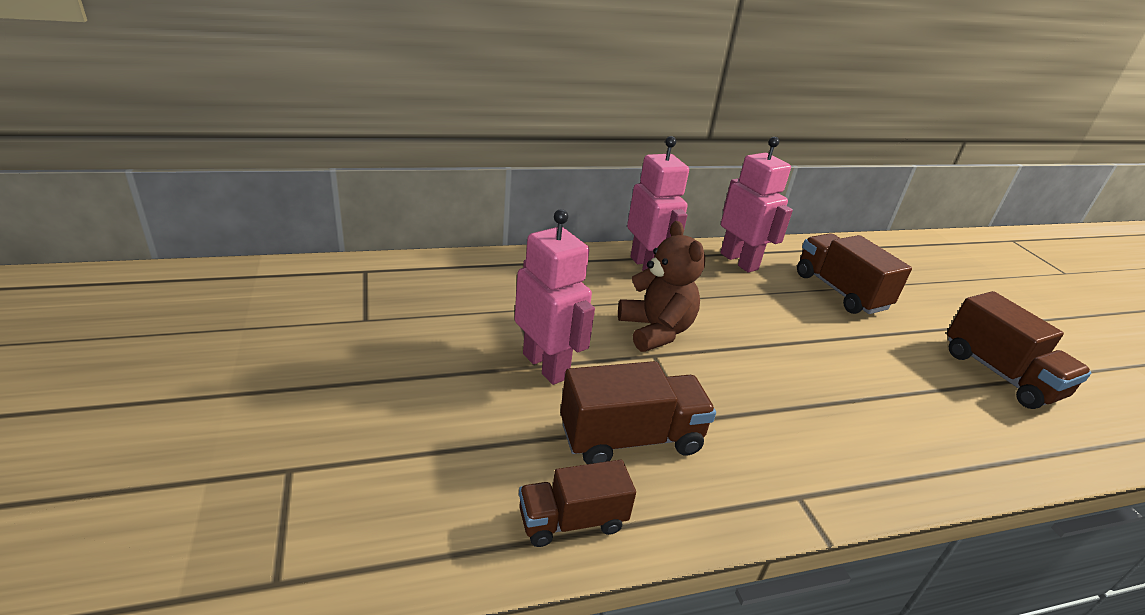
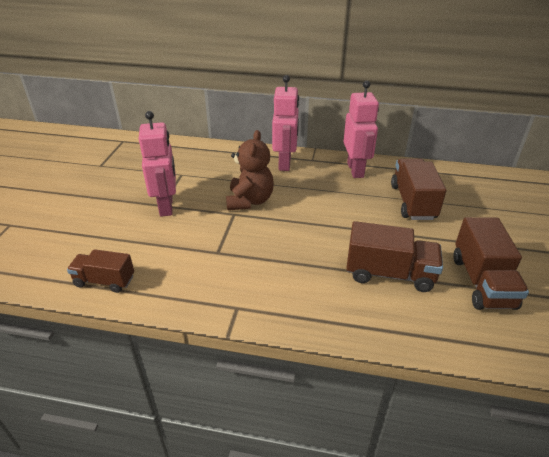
camera: 30 degrees right, 5 degrees up
brown truck [560,361,716,464] -> brown truck moved to [346,221,443,292]

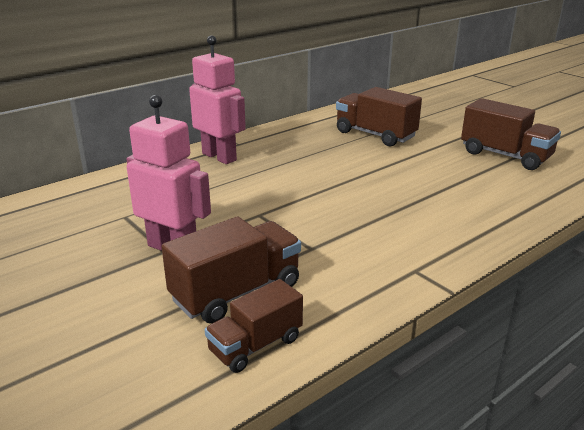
camera: 50 degrees left, 10 degrees down
brown teddy bear [226,130,274,210] -> none
pink robot [343,81,379,178] -> none
brown truck [346,221,443,292] -> brown truck moved to [162,217,301,324]

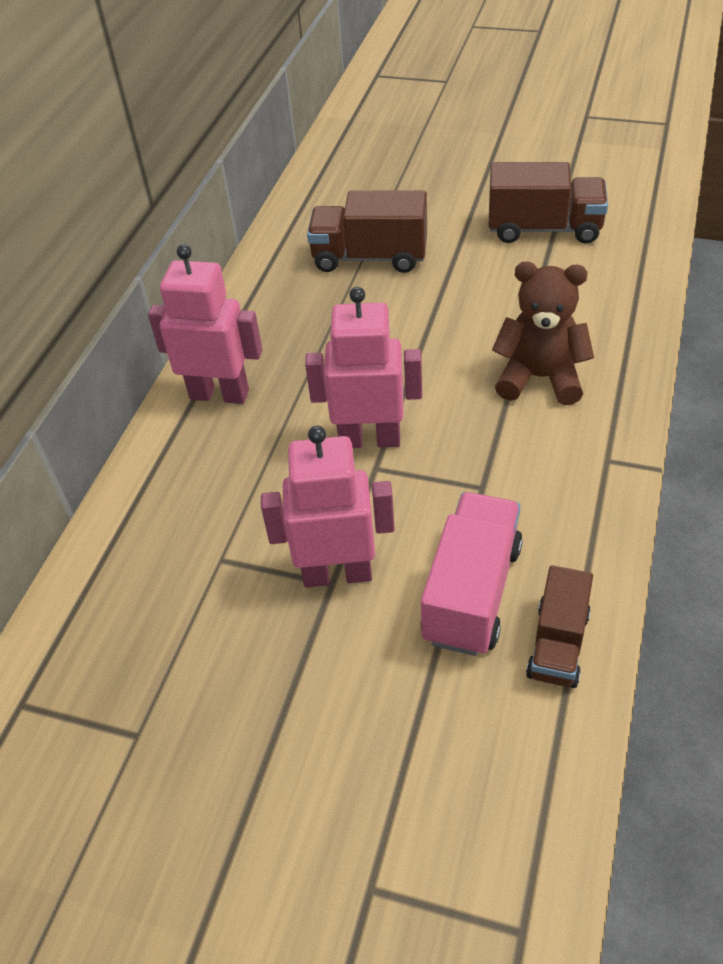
camera: 30 degrees left, 20 degrees up
brown truck [162,217,301,324] -> pink truck [421,492,523,656]
none -> pink robot [305,287,422,448]
none -> brown teddy bear [492,262,594,405]

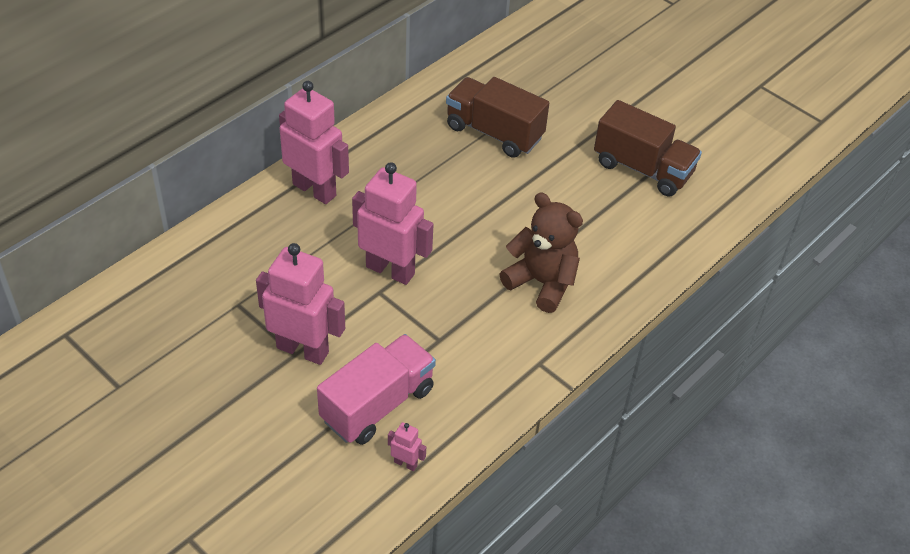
camera: 20 degrees right, 0 degrees up
brown truck [526,565,593,688] -> pink robot [388,422,426,471]

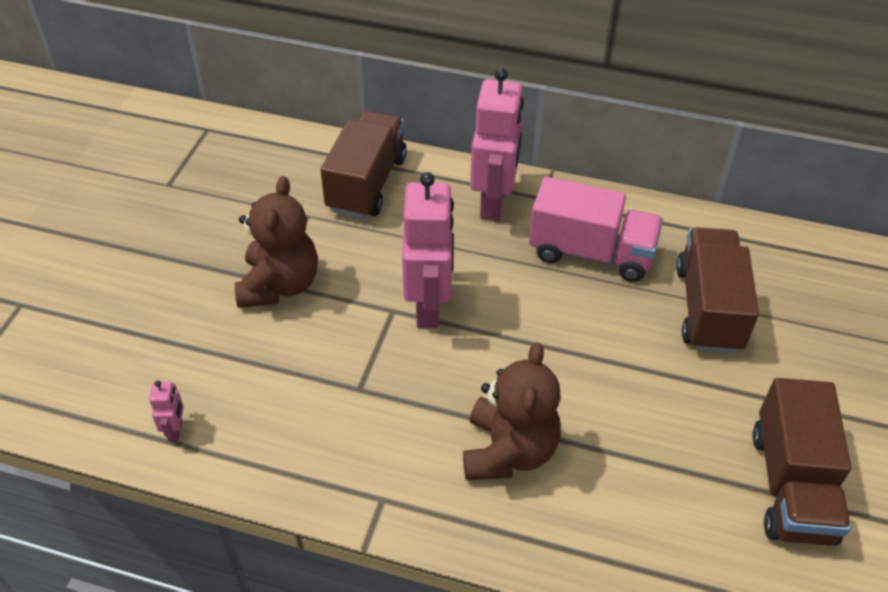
camera: 65 degrees right, 0 degrees up
pink robot [256,243,345,365] -> brown teddy bear [235,176,318,307]
pink truck [317,334,436,445] -> pink truck moved to [529,177,663,282]
none -> brown truck [320,111,407,219]

